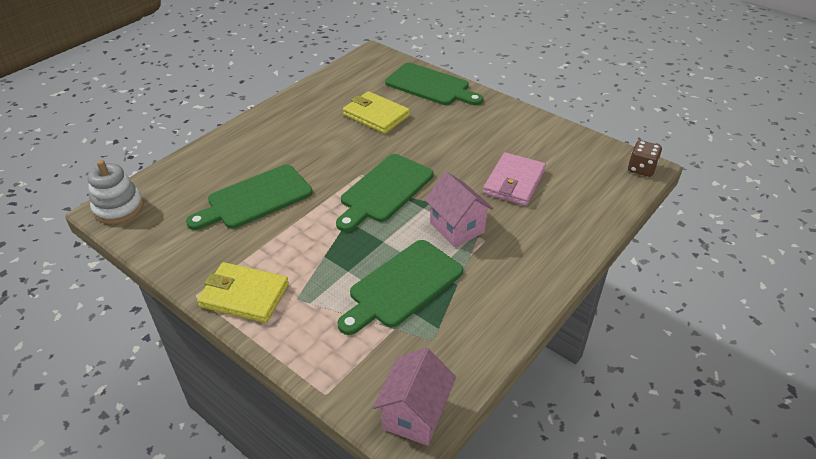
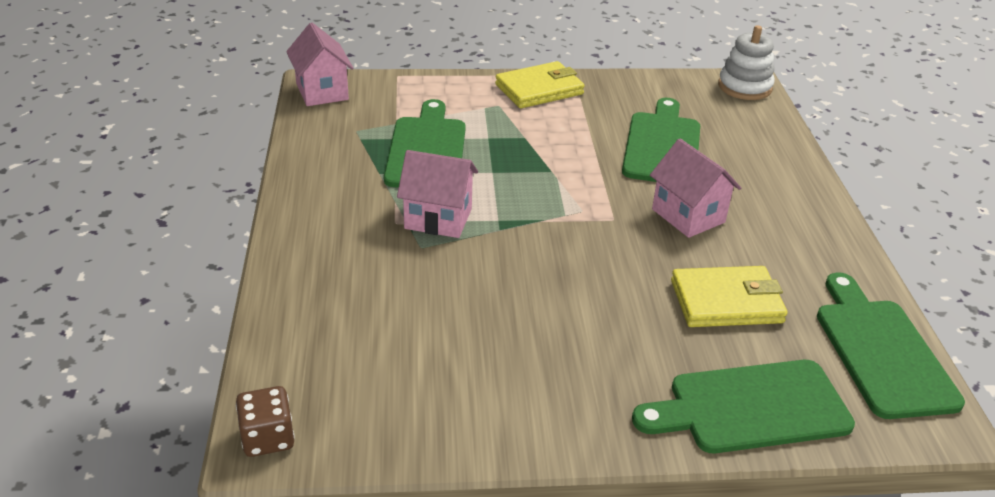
camera: 135 degrees right, 5 degrees down
green cutting board [336,154,434,232] -> green cutting board moved to [817,272,965,419]
pink wallet [483,152,546,206] -> none
none -> pink house [650,139,741,238]

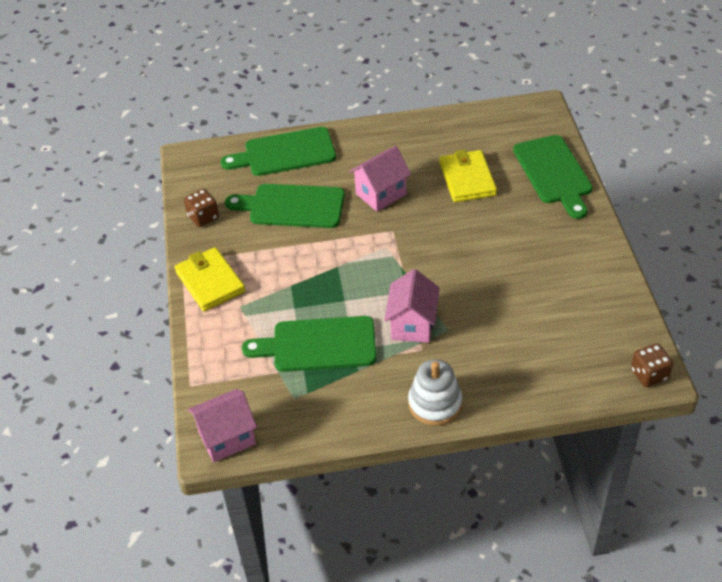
camera: 90 degrees left, 10 degrees up
white stacking toy [718,25,775,100] -> white stacking toy moved to [408,359,462,426]
green cutting board [817,272,965,419] -> green cutting board moved to [221,127,336,176]
none -> brown dice [184,189,219,227]

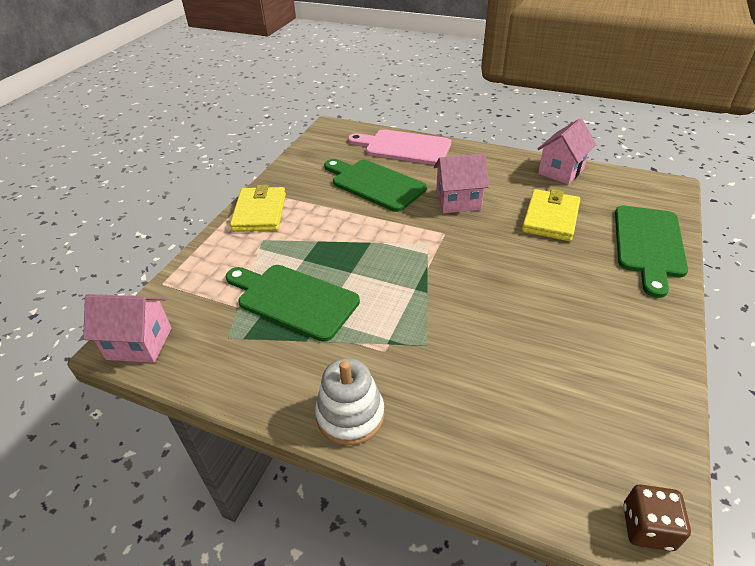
camera: 30 degrees right, 5 degrees down
brown dice [184,189,219,227] -> none
green cutting board [221,127,336,176] -> pink cutting board [348,129,451,165]
pink house [384,269,440,343] -> pink house moved to [538,118,597,184]

